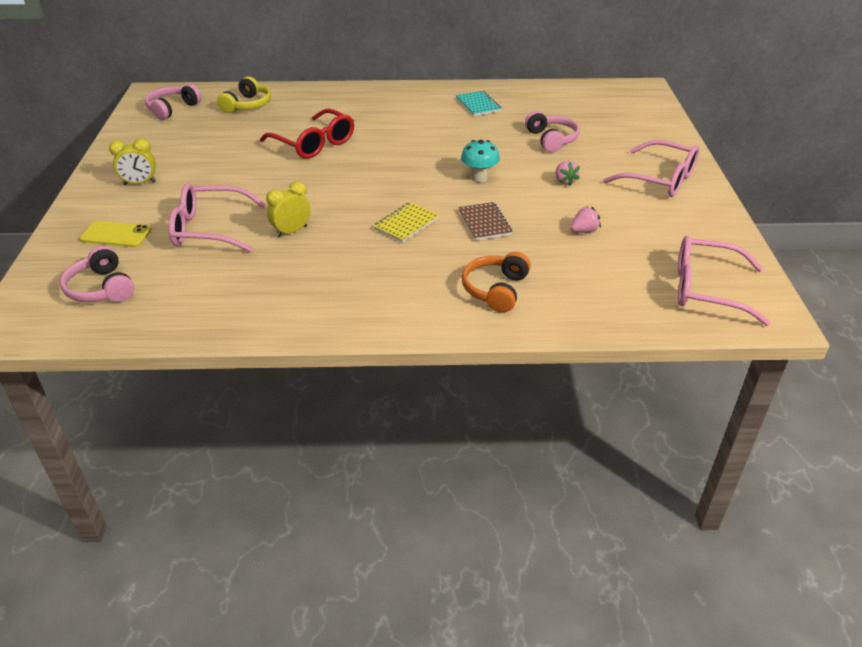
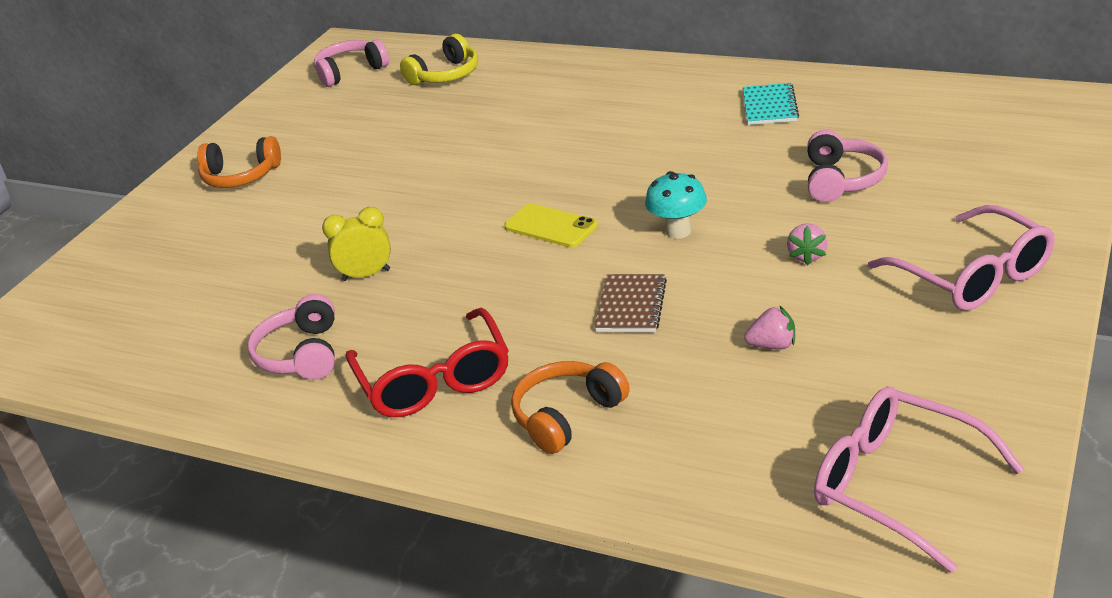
camera: 30 degrees right, 5 degrees down
pink headphones [60,246,134,302] -> pink headphones moved to [247,294,335,380]
yellow phone [80,221,152,247] -> yellow phone moved to [504,203,598,248]
yellow clock [109,138,156,185] -> orange headphones [198,136,281,188]
pink glasses [168,183,266,253] -> none
red glasses [260,109,354,159] -> red glasses moved to [345,308,509,417]
yellow notebook [373,202,439,243] -> none

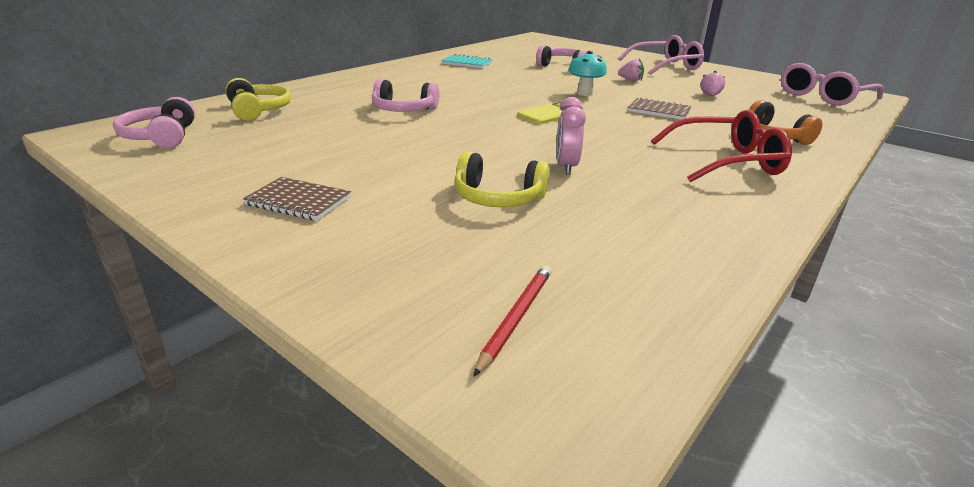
camera: 80 degrees left, 5 degrees down
orange headphones [198,136,281,188] -> brown notebook [243,177,351,221]
pink headphones [247,294,335,380] -> pink headphones moved to [372,79,439,112]
yellow clock [322,207,391,281] -> pink clock [556,97,586,175]
none -> yellow headphones [454,152,550,207]
none -> red pencil [473,265,551,377]

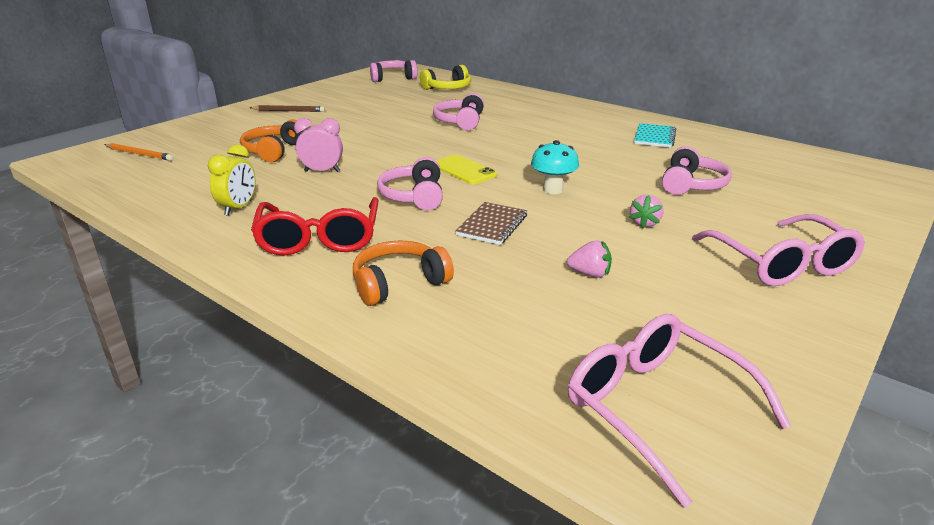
camera: 90 degrees right, 0 degrees up
brown notebook [243,177,351,221] -> brown pencil [250,105,325,112]
yellow headphones [454,152,550,207] -> orange headphones [240,119,303,162]
red pencil [473,265,551,377] -> orange pencil [104,143,174,161]
none -> yellow clock [208,144,255,216]
none -> pink headphones [377,157,443,210]

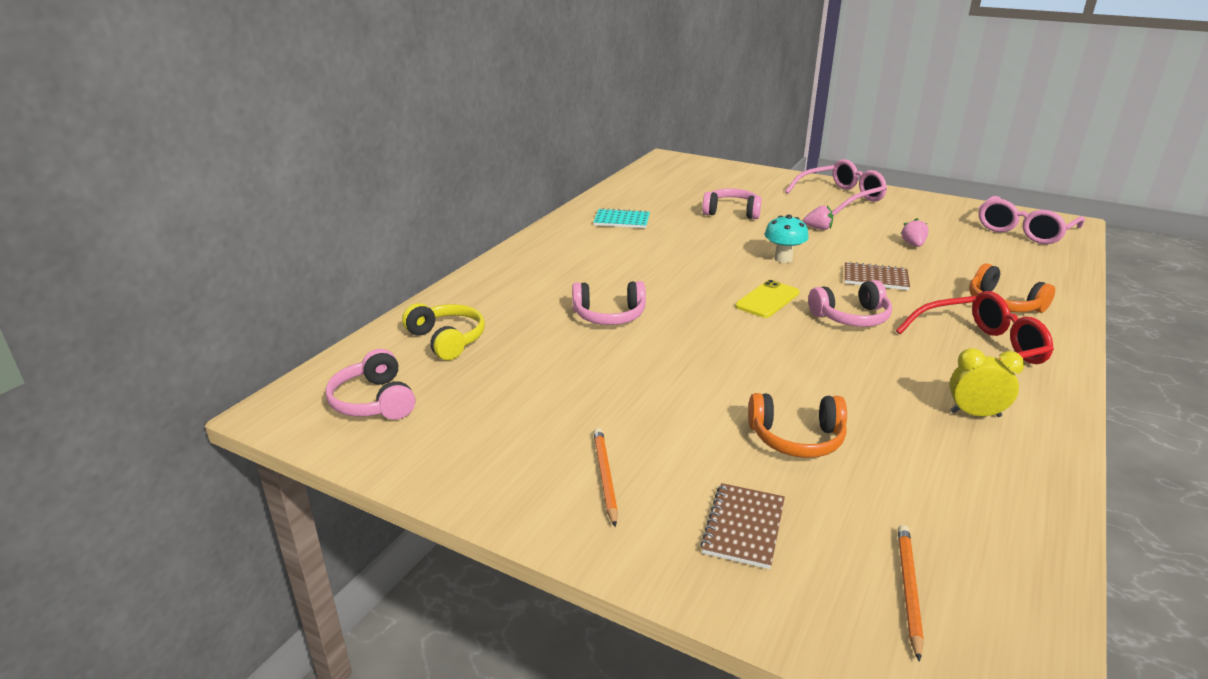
camera: 100 degrees left, 0 degrees up
brown pencil [250,105,325,112] -> orange pencil [593,428,618,527]
pink clock [294,118,343,172] -> none
none -> brown notebook [700,483,785,569]

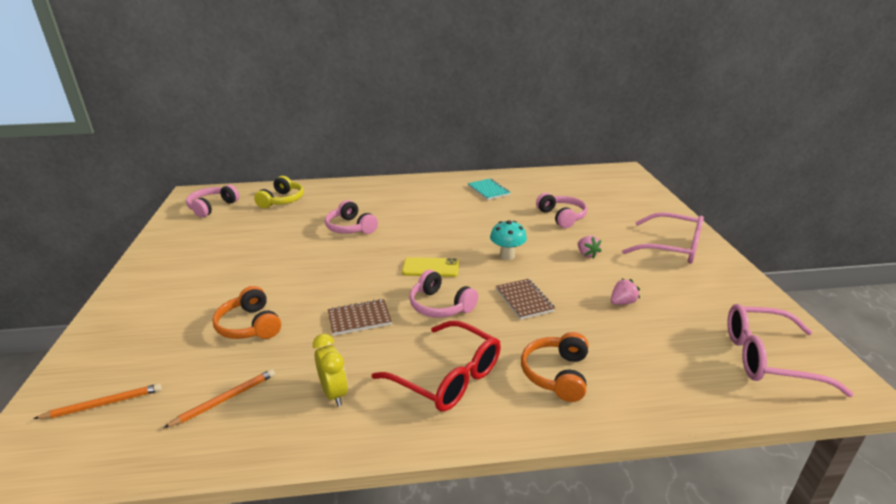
camera: 55 degrees right, 0 degrees up
orange pencil [593,428,618,527] -> orange pencil moved to [164,369,275,428]
brown notebook [700,483,785,569] -> brown notebook moved to [328,299,392,336]

